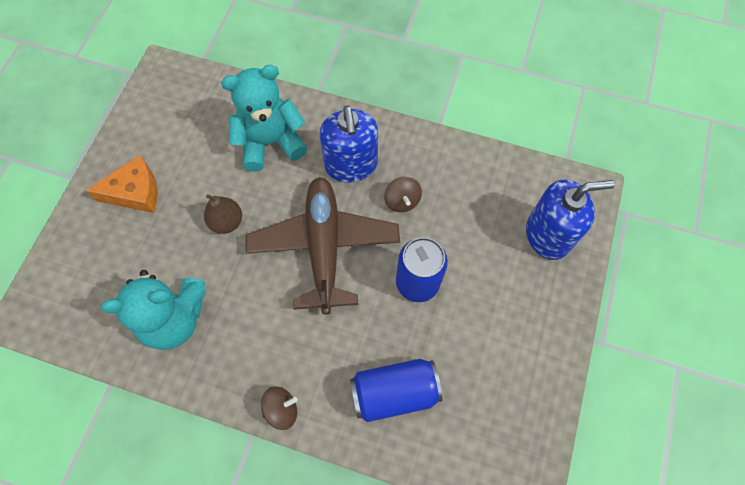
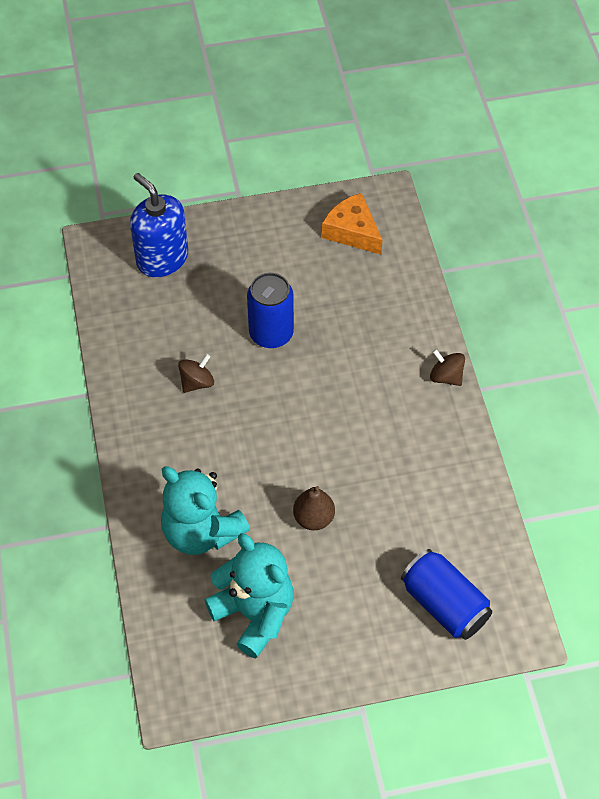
camera: 120 degrees left, 10 degrees down
orange cheese [86,155,158,213] -> orange cheese moved to [322,193,382,255]
turquoise teddy bear [101,270,206,350] -> turquoise teddy bear moved to [205,533,294,658]
brown plane [246,177,400,315] -> none
blue soap dispenser [320,105,378,183] -> none
blue can [350,359,442,422] -> blue can moved to [401,549,492,640]

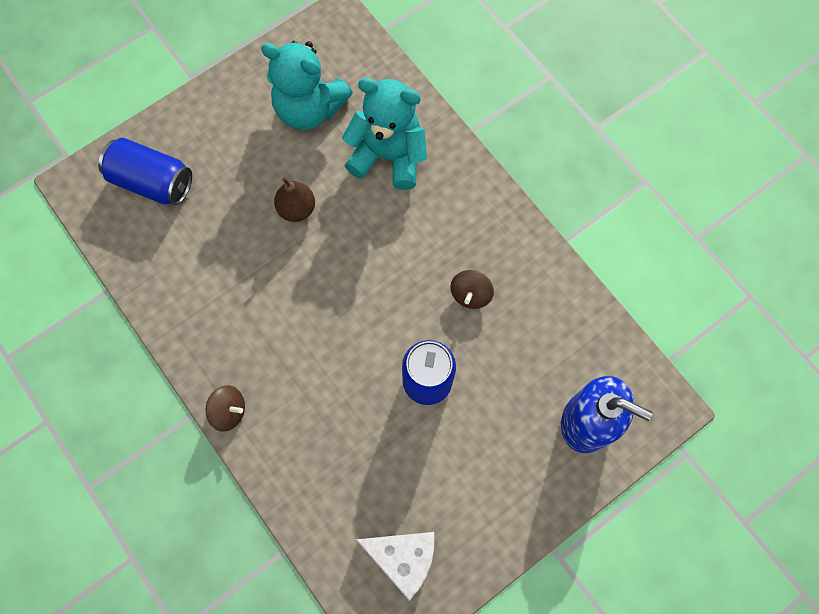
camera: 155 degrees right, 15 degrees up
orange cheese [322,193,382,255] -> white cheese [356,532,434,601]

